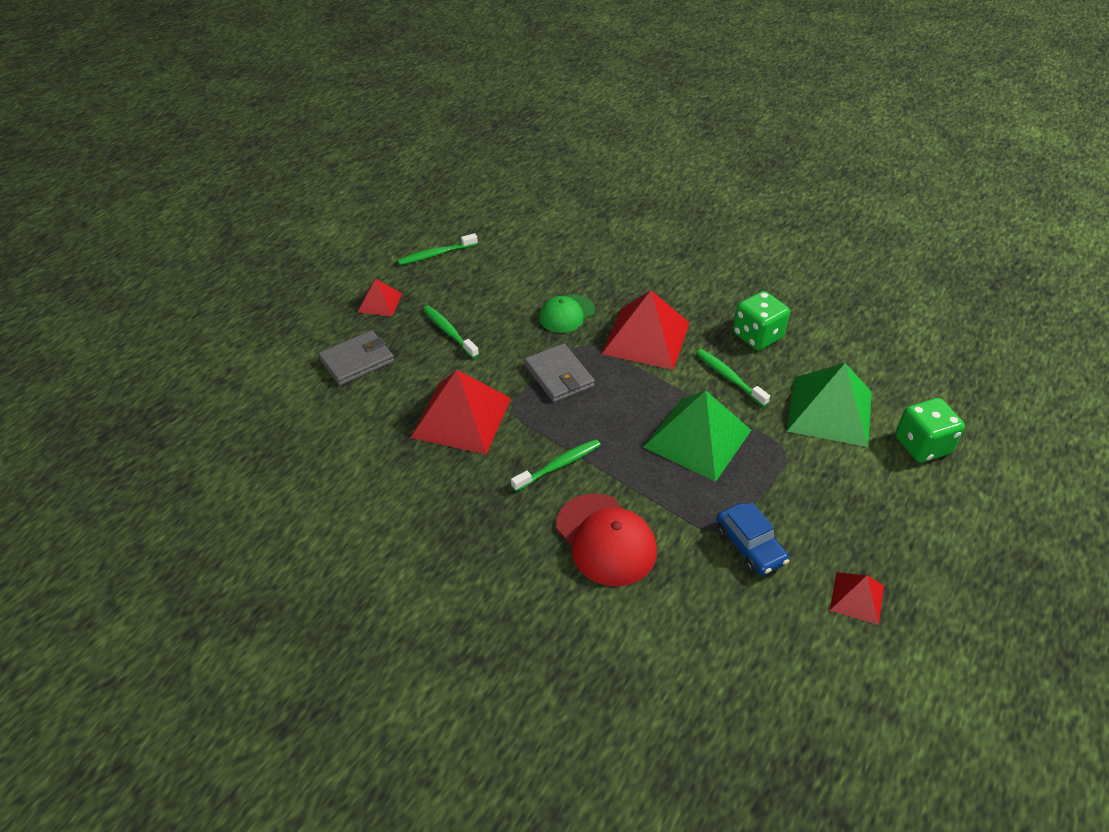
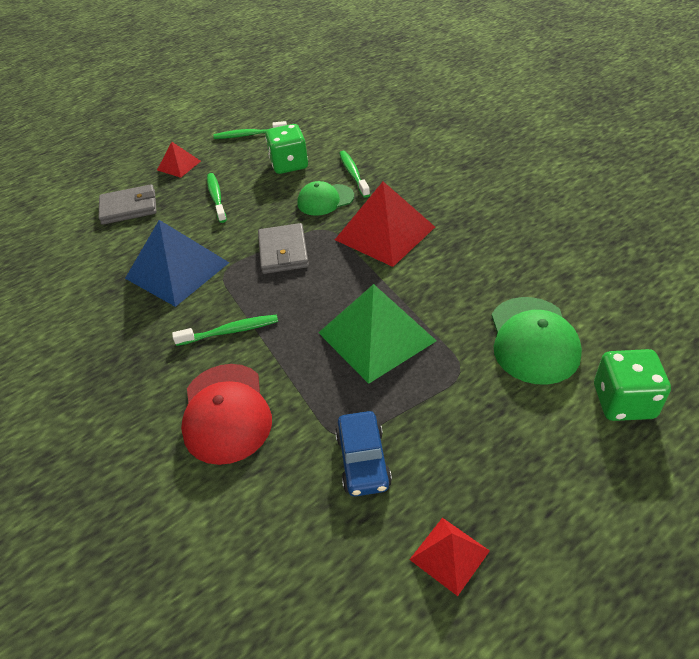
camera: 25 degrees right, 0 degrees up
red pyramid [411,370,511,454] -> blue pyramid [125,220,229,307]
green toothbrush [696,349,770,407] -> green toothbrush moved to [339,151,370,198]
green dice [733,291,790,350] -> green dice moved to [265,124,308,174]
green pyramid [787,363,872,447] -> green cap [491,297,582,385]

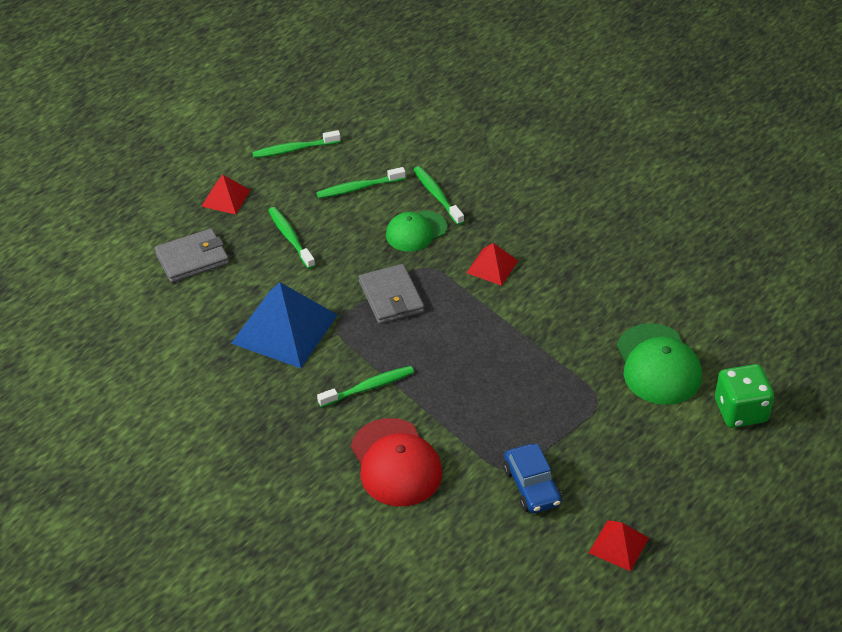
camera: 15 degrees left, 0 degrees up
green dice [265,124,308,174] -> green toothbrush [316,167,406,198]
green pyramid [318,284,437,384] -> none
red pyramid [335,181,435,267] -> red pyramid [466,243,518,286], size x0.51

